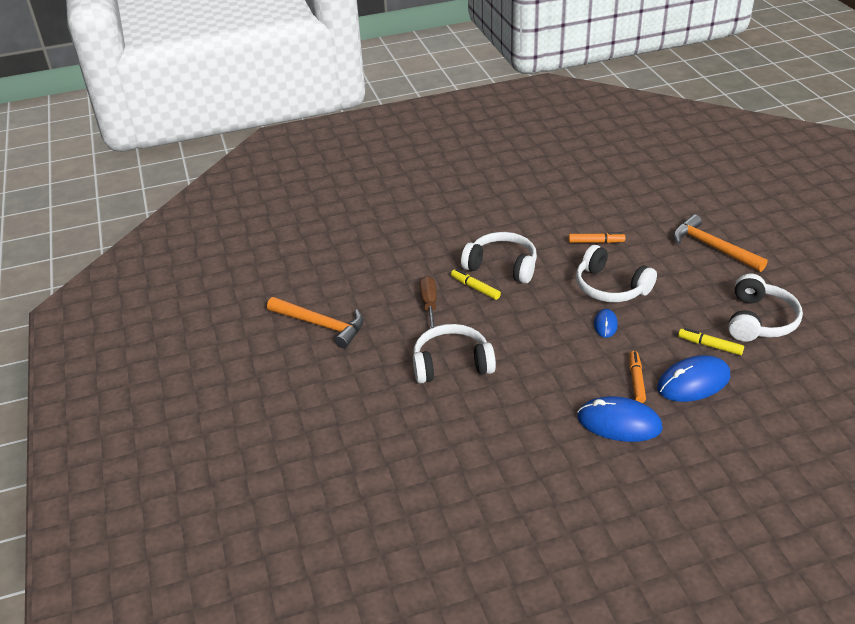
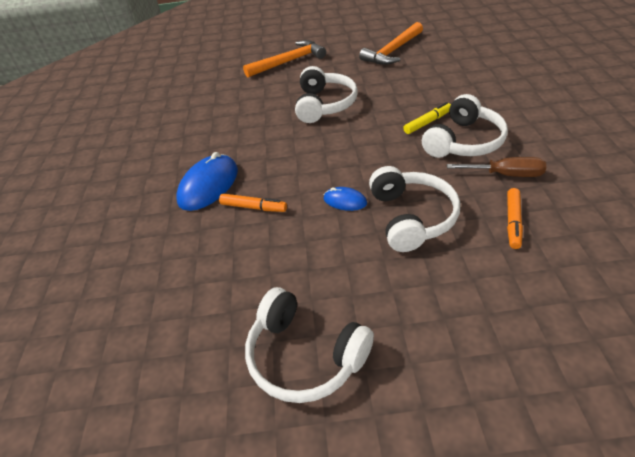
camera: 105 degrees right, 5 degrees up
brown screwdriver [419,276,437,329] -> brown screwdriver moved to [447,157,546,177]
white headphones [576,245,657,302] -> white headphones turned 120 degrees clockwise [369,166,460,252]
blue mouse [657,355,730,402] -> none
orange hammer [673,214,768,272] -> orange hammer moved to [243,40,326,77]
yellow marker [678,328,744,355] -> none

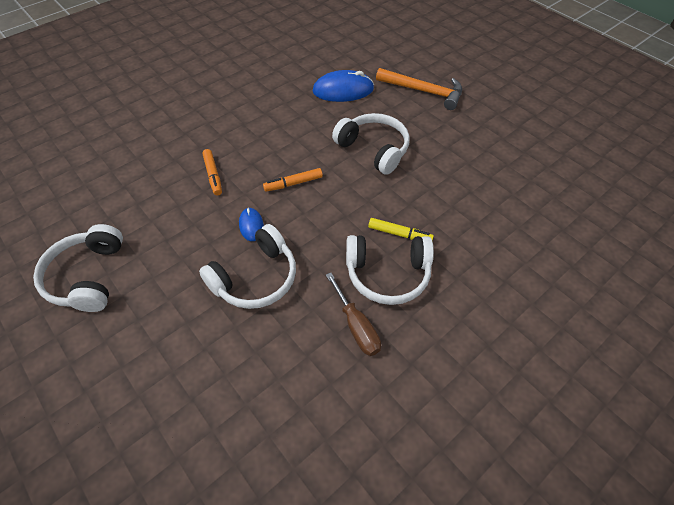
camera: 50 degrees right, 10 degrees up
blue mouse [176,152,238,211] -> blue mouse moved to [312,70,374,102]
white headphones [295,66,358,123] -> white headphones turned 105 degrees counterclockwise [332,113,409,175]
orange hammer [359,22,423,65] -> none
orange marker [507,188,523,249] -> orange marker moved to [263,168,323,192]

